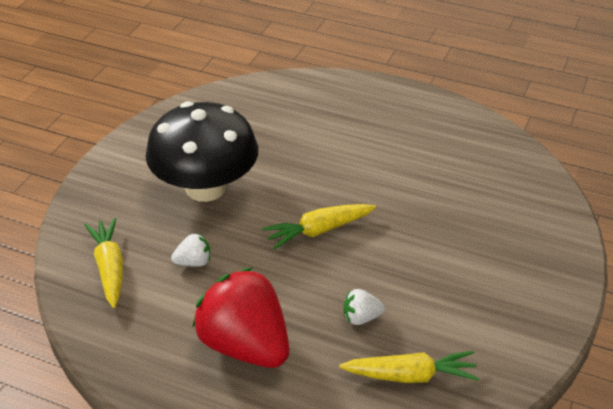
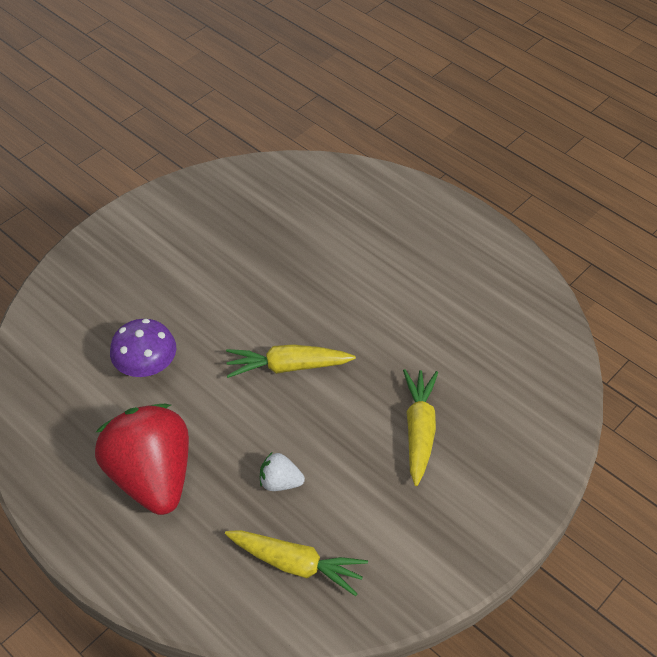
camera: 20 degrees right, 10 degrees up
yellow carrot [84,218,123,308] -> yellow carrot moved to [403,369,438,486]
black mushroom [146,101,258,202] -> none
white strawberry [171,233,210,267] -> purple mushroom [110,319,176,377]

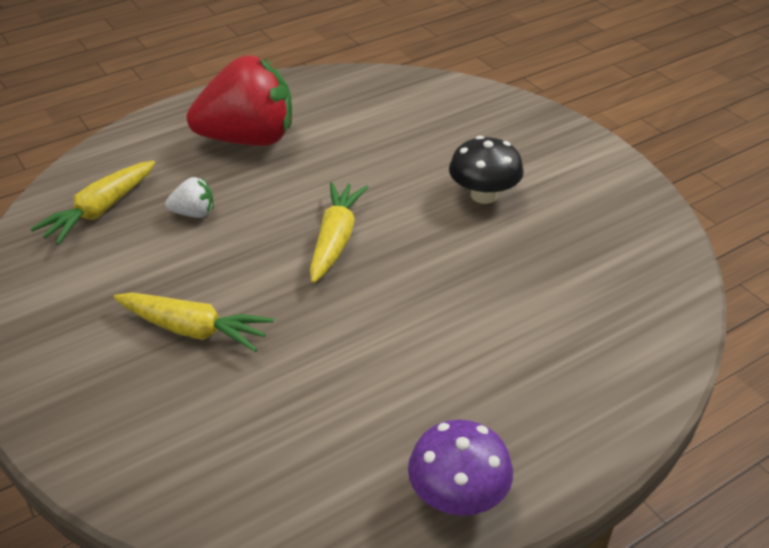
camera: 105 degrees right, 10 degrees down
purple mushroom [110,319,176,377] -> purple mushroom moved to [408,420,513,516]
white strawberry [260,452,305,491] -> white strawberry turned 60 degrees clockwise [165,177,213,218]
none -> black mushroom [449,136,524,204]

